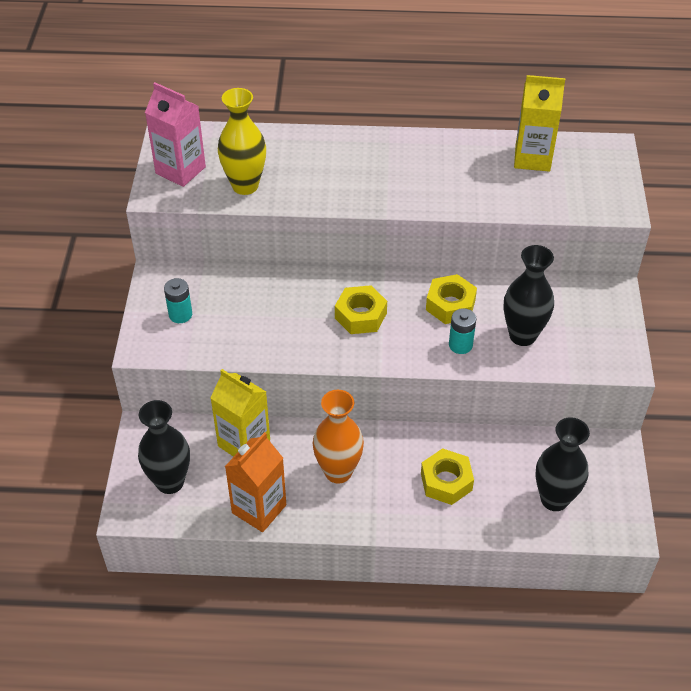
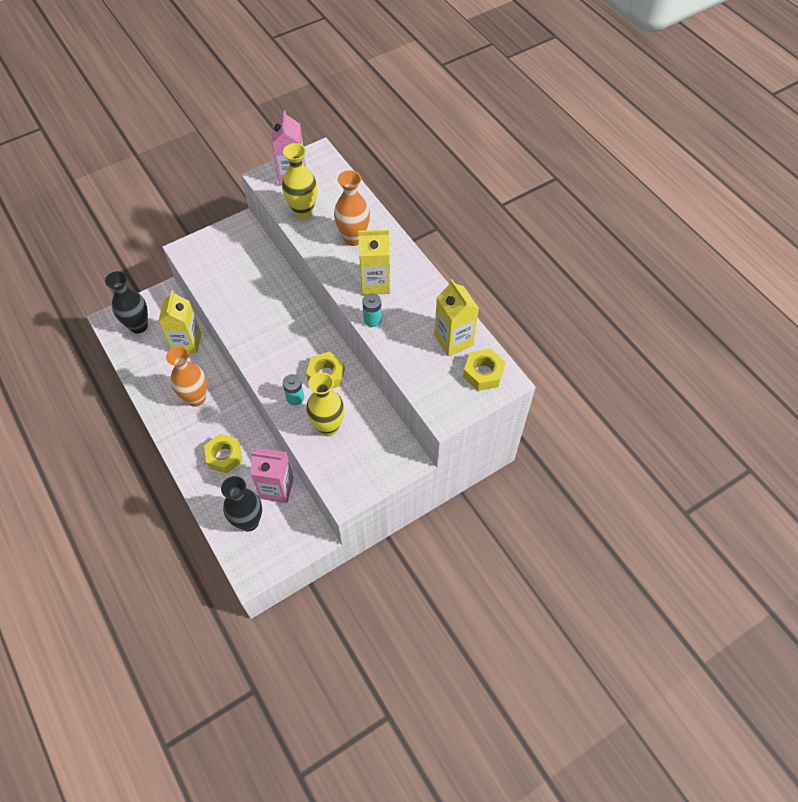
camera: 55 degrees right, 10 degrees up
turquoise battery [164,278,192,323] -> turquoise battery moved to [362,293,382,327]
orange carton [225,432,286,532] -> none
yellow nut [335,285,387,334] -> yellow nut moved to [463,349,505,391]
black vase [504,245,554,346] -> yellow vase [306,372,345,436]
none -> pink carton [251,448,294,503]
none -> orange vase [334,170,370,246]
none -> yellow carton [358,230,390,295]

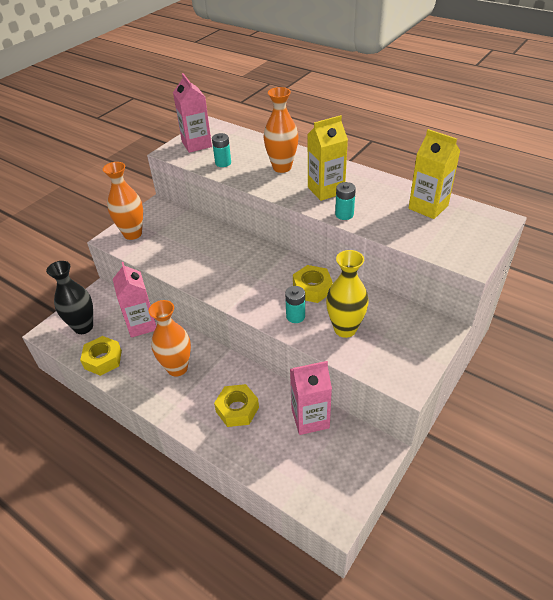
camera: 20 degrees left, 15 degrees down
yellow carton [158,290,201,354] -> pink carton [113,262,156,338]
black vase [221,476,262,531] -> none
yellow vase [282,143,317,219] -> turquoise battery [212,133,231,167]
yellow nut [463,349,505,391] -> yellow nut moved to [80,336,122,376]
none -> orange vase [103,162,143,240]

